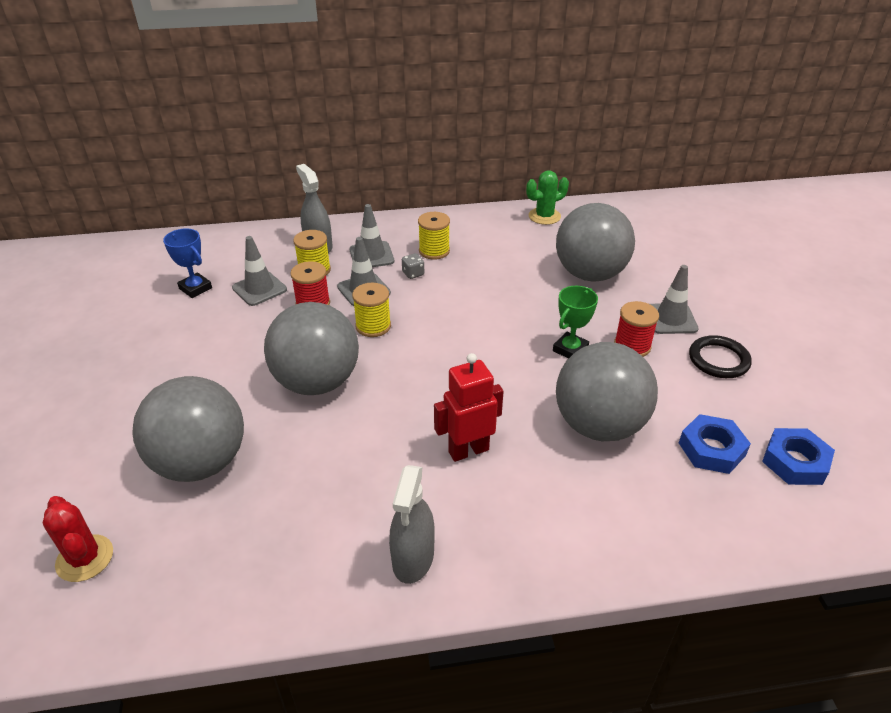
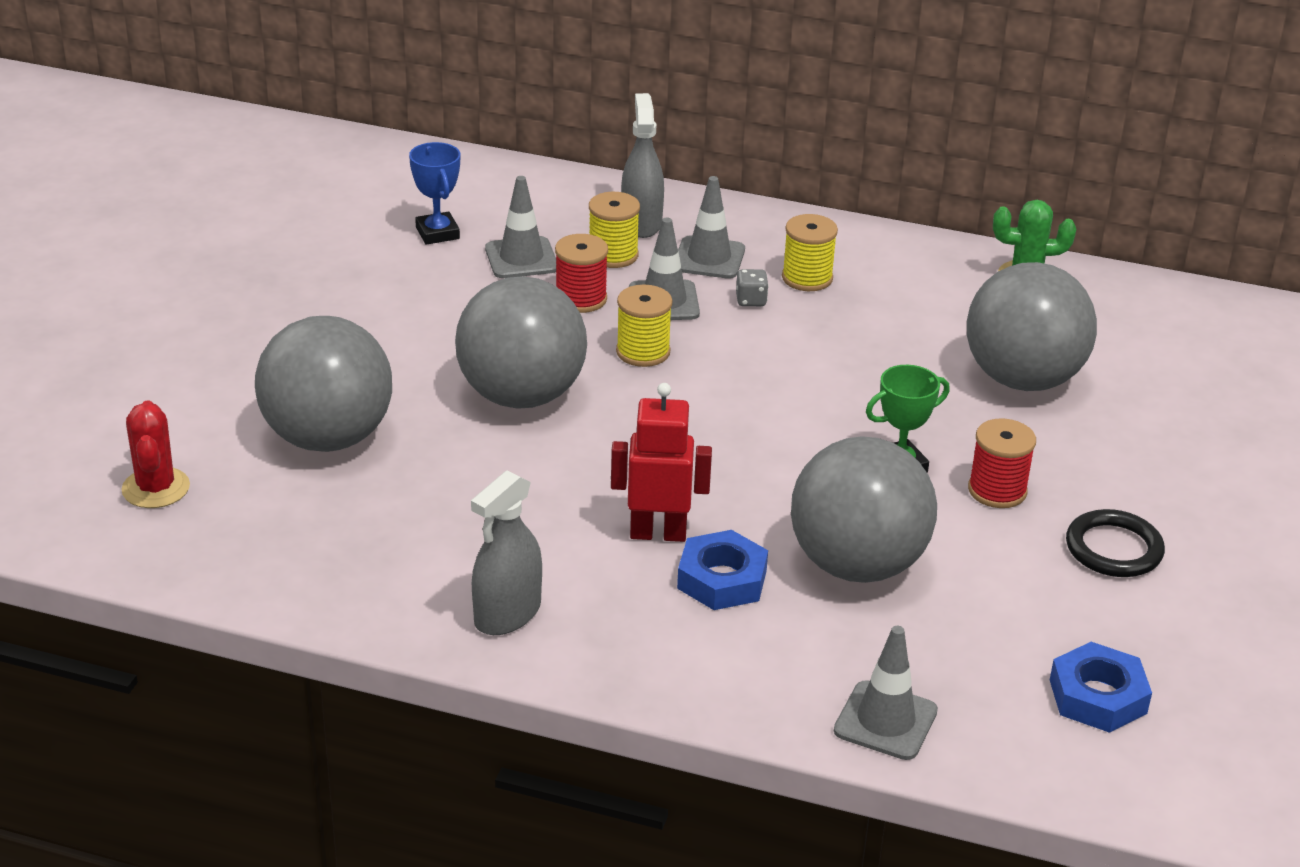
camera: 25 degrees right, 5 degrees down
grey traffic cone [650,265,699,334] -> grey traffic cone moved to [834,626,938,760]
blue nut [679,414,751,474] -> blue nut moved to [677,530,768,610]

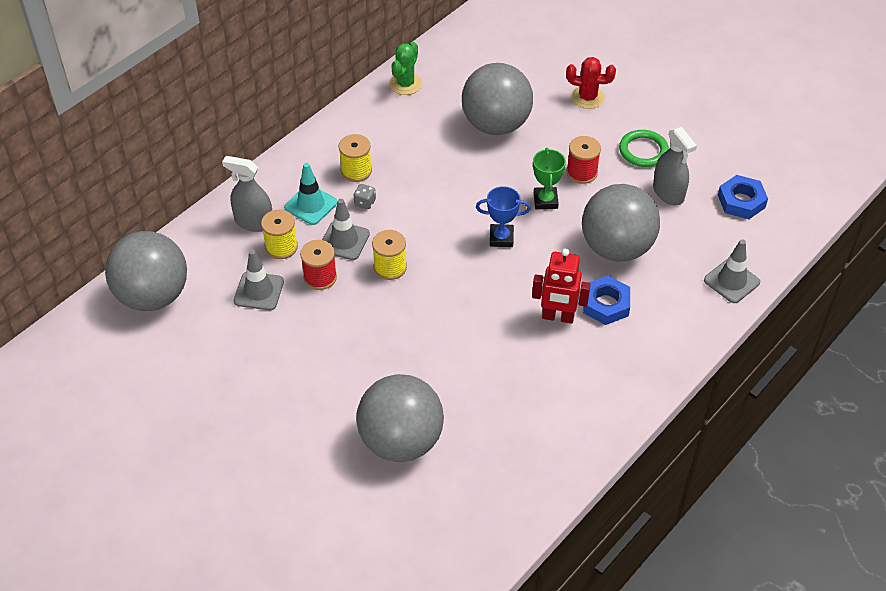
camera: 65 degrees left, 15 degrees up
red cactus [121,400,190,508] -> red cactus moved to [566,57,616,109]
blue trophy [409,142,460,245] -> blue trophy moved to [476,186,531,247]
grey ball [455,276,587,409] -> grey ball moved to [105,231,187,311]
grey spray bottle [471,470,542,635] -> grey spray bottle moved to [653,127,697,205]
red robot [611,383,712,542] -> red robot turned 105 degrees counterclockwise [532,248,591,324]
grey traffic cone [678,176,745,279] -> turquoise traffic cone [284,163,337,225]
black ring [1066,509,1165,577] -> green ring [619,130,669,167]

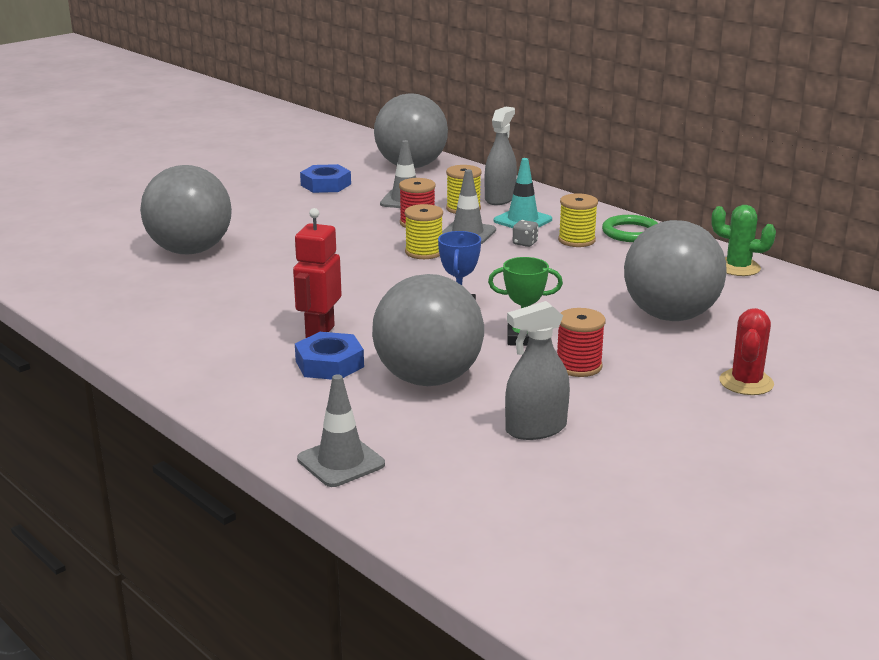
camera: 95 degrees right, 25 degrees down
green ring [619,130,669,167] -> green ring moved to [602,215,658,242]
blue nut [718,175,768,219] -> blue nut moved to [300,164,351,193]

